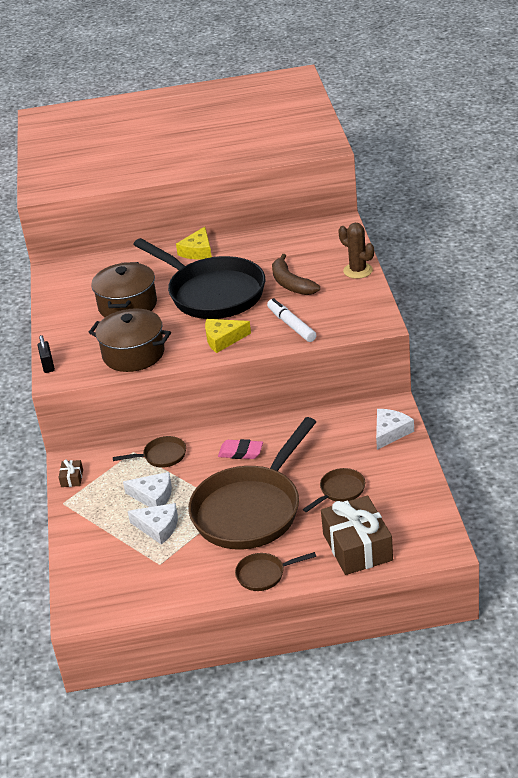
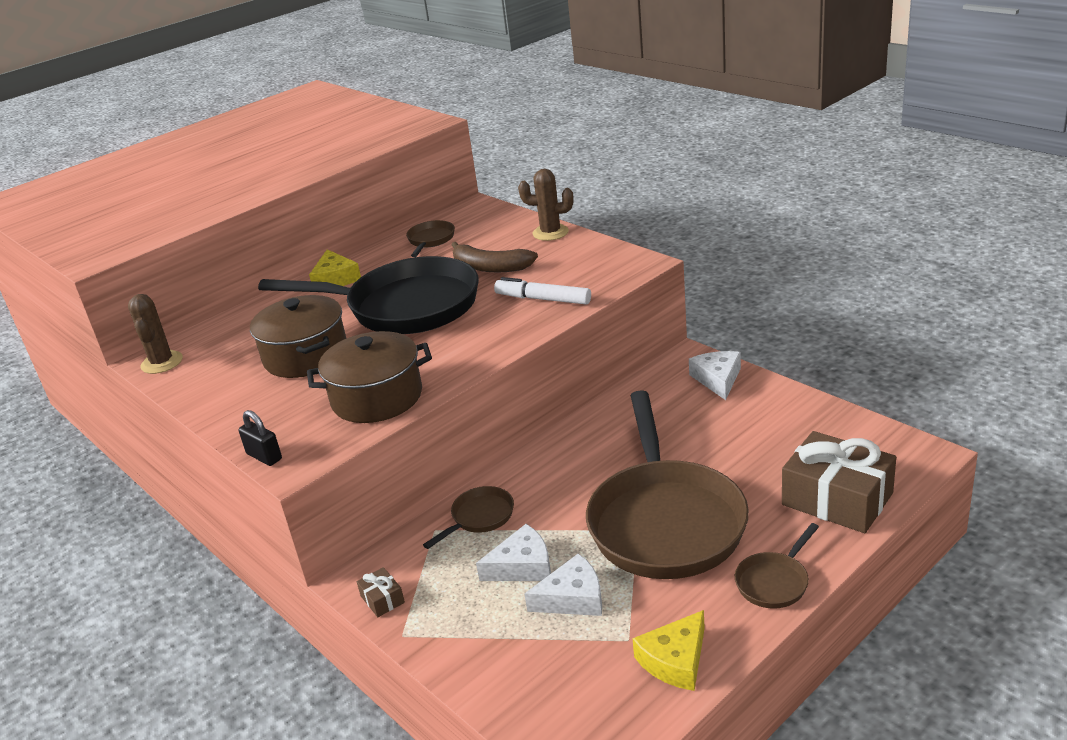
camera: 35 degrees left, 5 degrees down
yellow cheese [205,319,251,353] -> yellow cheese moved to [632,610,705,691]
pink eraser [218,439,263,459] -> none
brown pan [303,468,365,512] -> brown pan moved to [406,220,455,257]
none -> brown cactus [128,294,183,374]

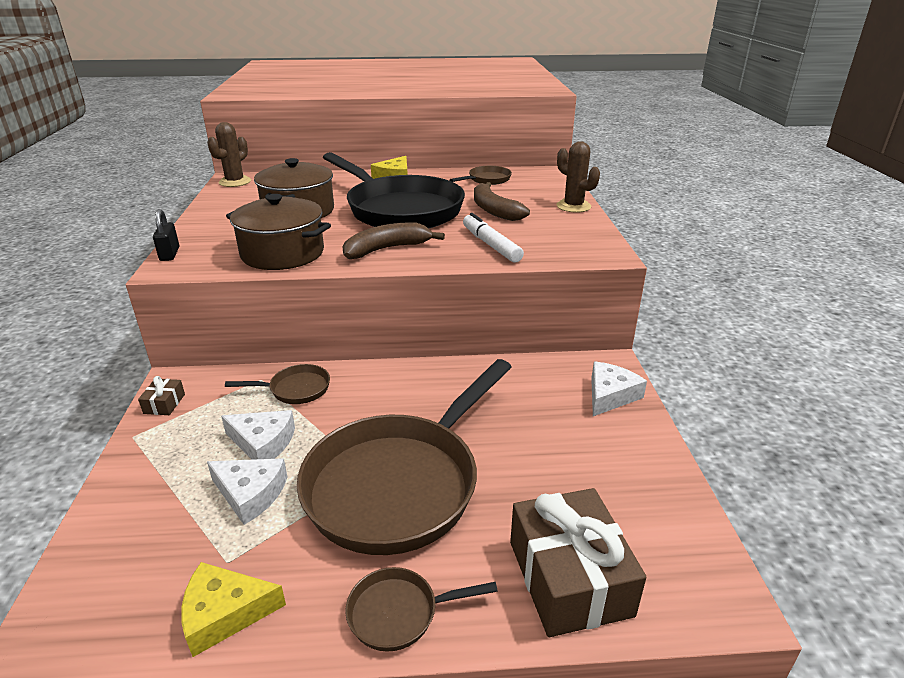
camera: 35 degrees right, 0 degrees up
none -> brown banana [343,222,445,259]

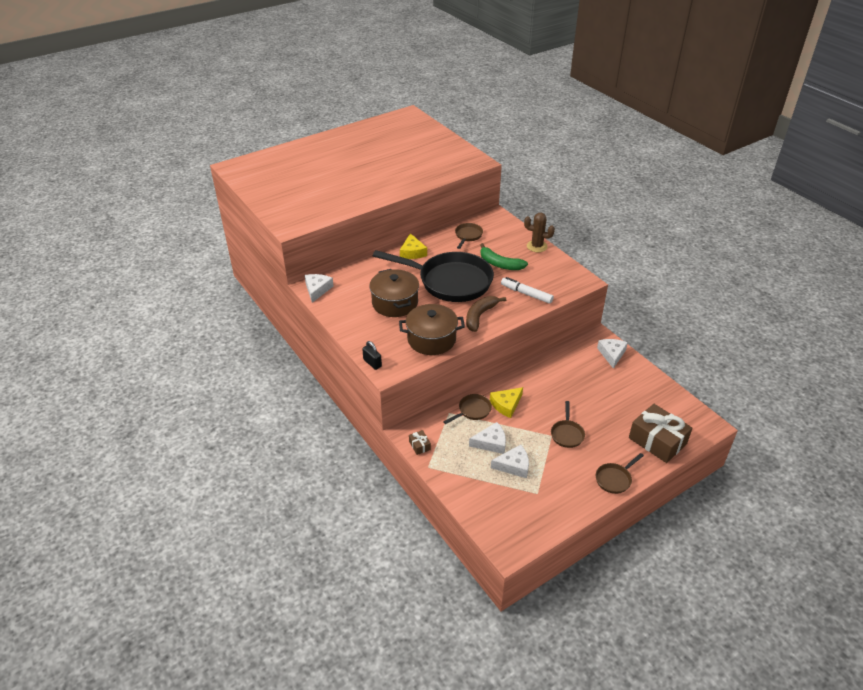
camera: 30 degrees left, 10 degrees up
yellow cheese [181,562,286,657] -> yellow cheese moved to [490,387,523,418]
brown cactus [207,122,251,187] -> white cheese [305,274,334,303]
brown pan [297,359,512,555] -> brown pan [551,401,585,448], size x0.42
brown banana [474,182,530,221] -> green banana [480,243,528,270]

